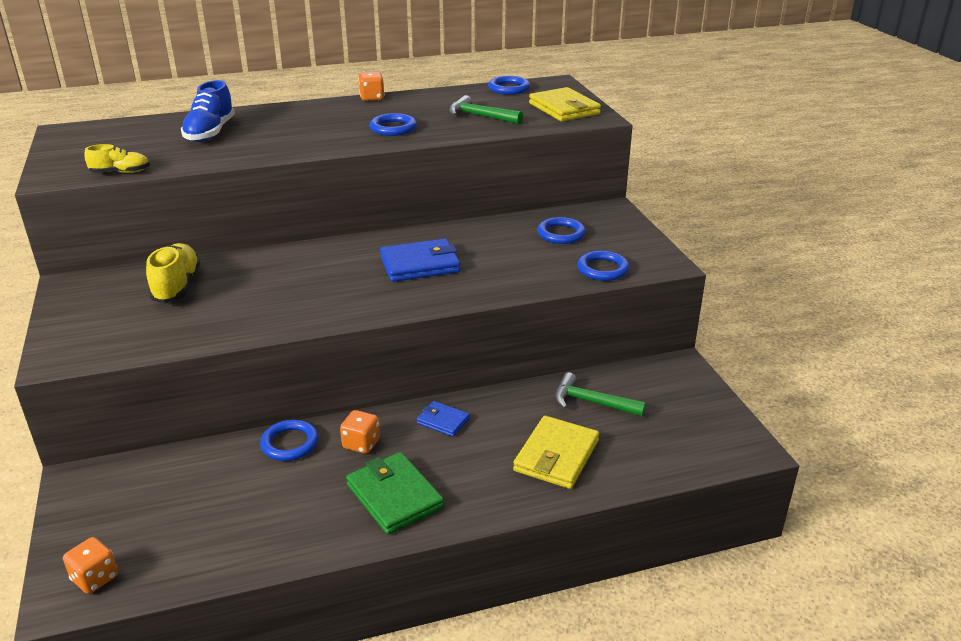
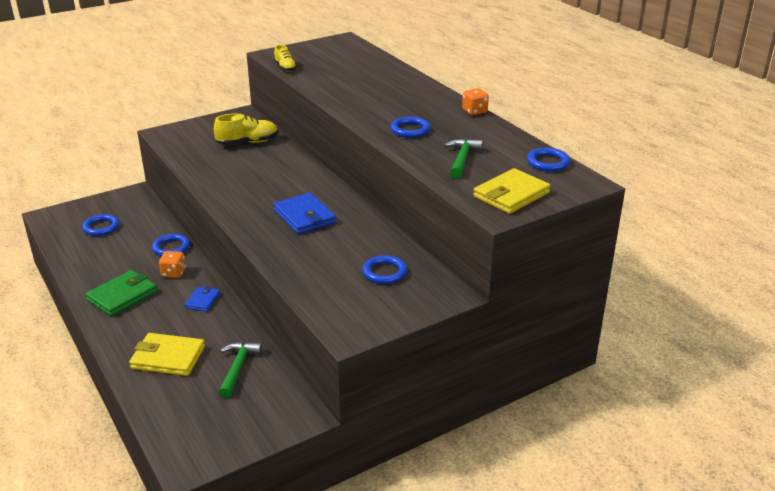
camera: 75 degrees right, 0 degrees up
orange dice [63,537,118,594] -> none
blue shoe [181,80,235,142] -> none
blue ring [577,251,630,281] -> blue ring moved to [82,214,119,236]

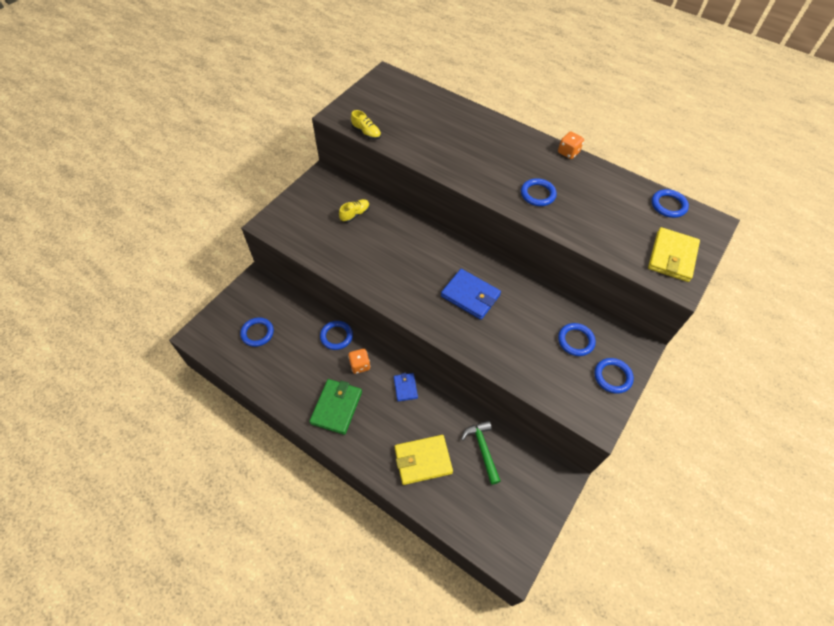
camera: 25 degrees left, 25 degrees up
yellow shoe [214,113,278,145] -> yellow shoe [339,199,370,223], size x0.62
green hammer [444,139,483,179] -> none
none -> blue ring [594,358,634,394]

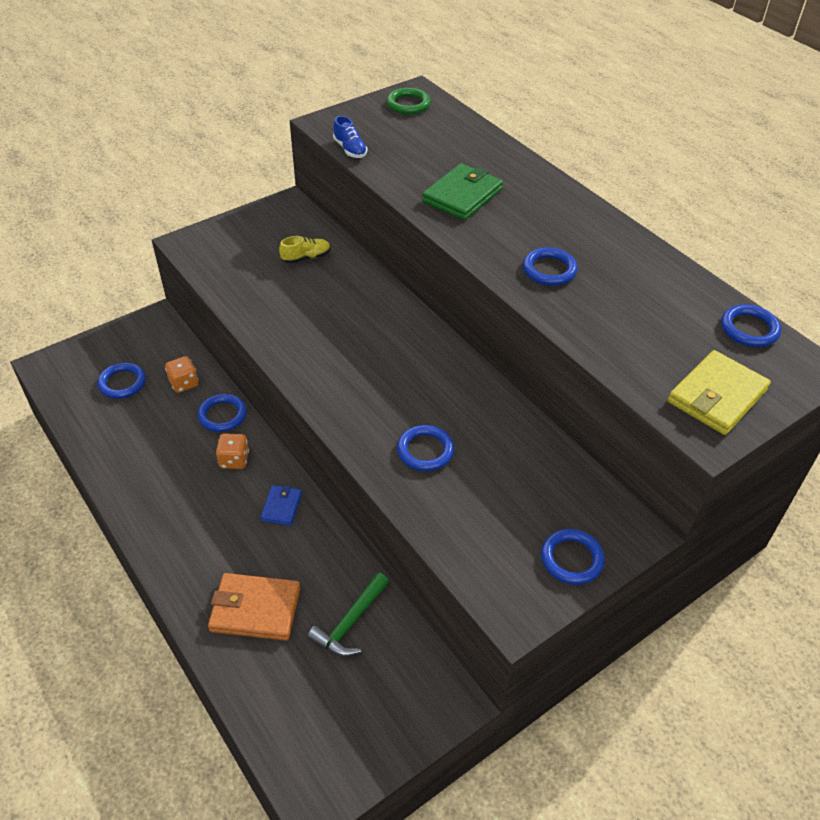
camera: 20 degrees right, 10 degrees down
green wallet [309,379,362,435] -> green wallet moved to [422,163,503,220]
yellow shoe [351,110,381,139] -> blue shoe [333,116,367,158]
yellow wallet [395,435,453,485] -> orange wallet [208,573,301,641]
blue wallet [441,269,501,320] -> none
green hammer [461,421,501,485] -> green hammer turned 150 degrees counterclockwise [307,572,389,657]
orange dice [558,131,584,159] -> orange dice moved to [165,356,199,393]
blue ring [558,323,596,356] -> blue ring moved to [397,425,454,471]
none -> green ring [387,88,431,114]

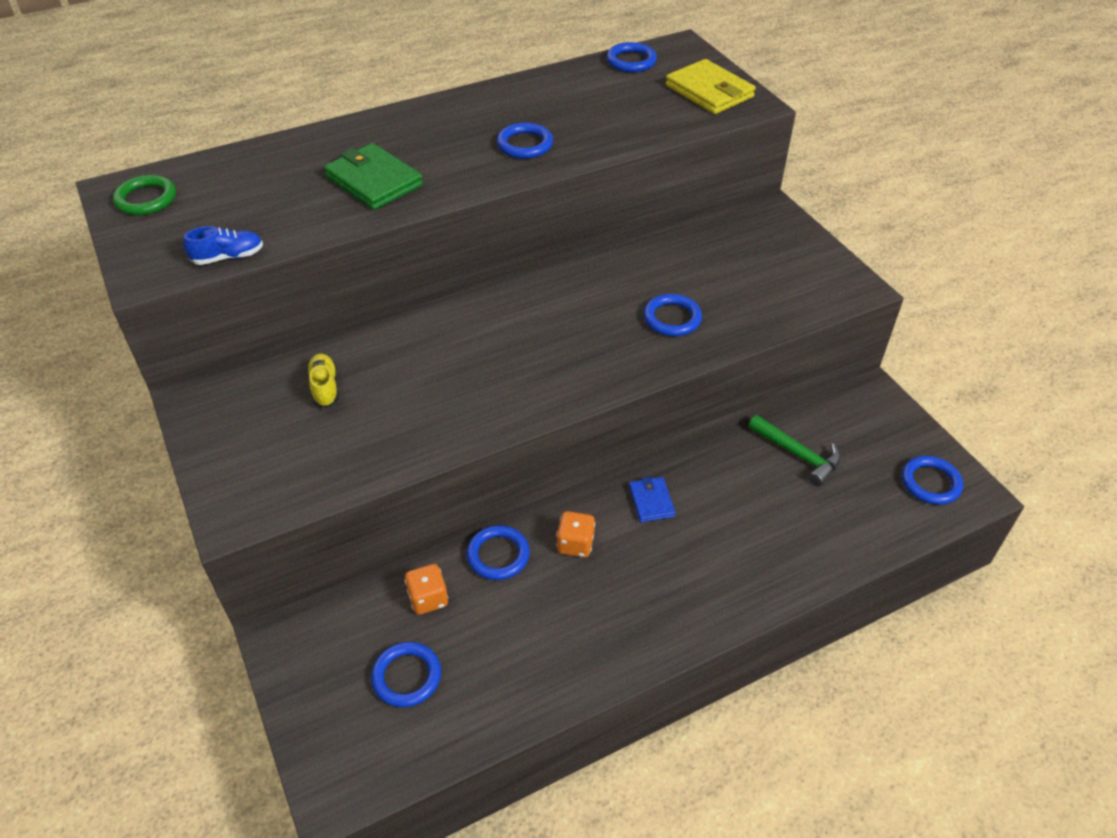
camera: 80 degrees left, 0 degrees up
orange wallet [208,573,301,641] -> none
blue wallet [260,485,302,526] -> blue wallet turned 60 degrees clockwise [629,477,676,522]
blue ring [541,529,605,585] -> blue ring moved to [901,456,963,505]

